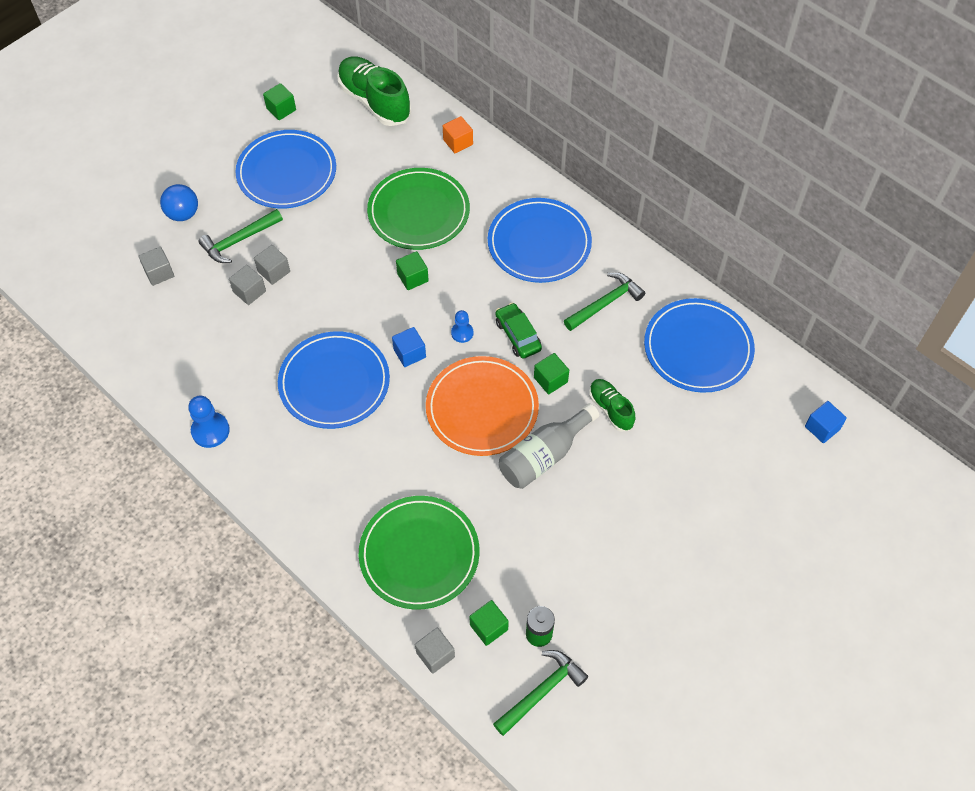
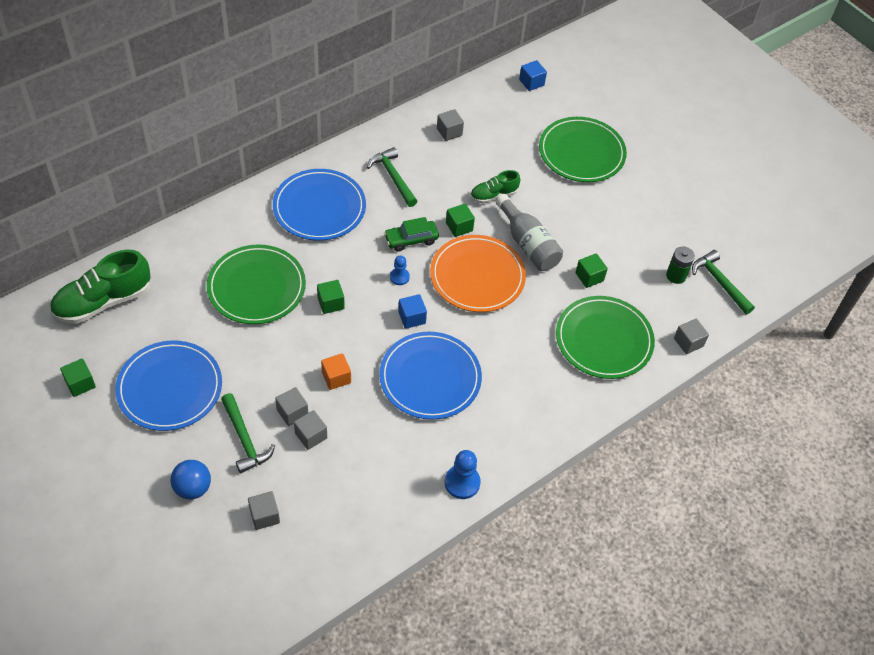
camera: 85 degrees left, 5 degrees down
orange cube [443,116,473,153] -> orange cube moved to [321,353,351,390]
green cube [470,600,509,646] -> green cube moved to [575,253,608,288]
blue plate [644,298,755,393] -> grey cube [437,109,464,141]
none -> green plate [539,117,627,182]

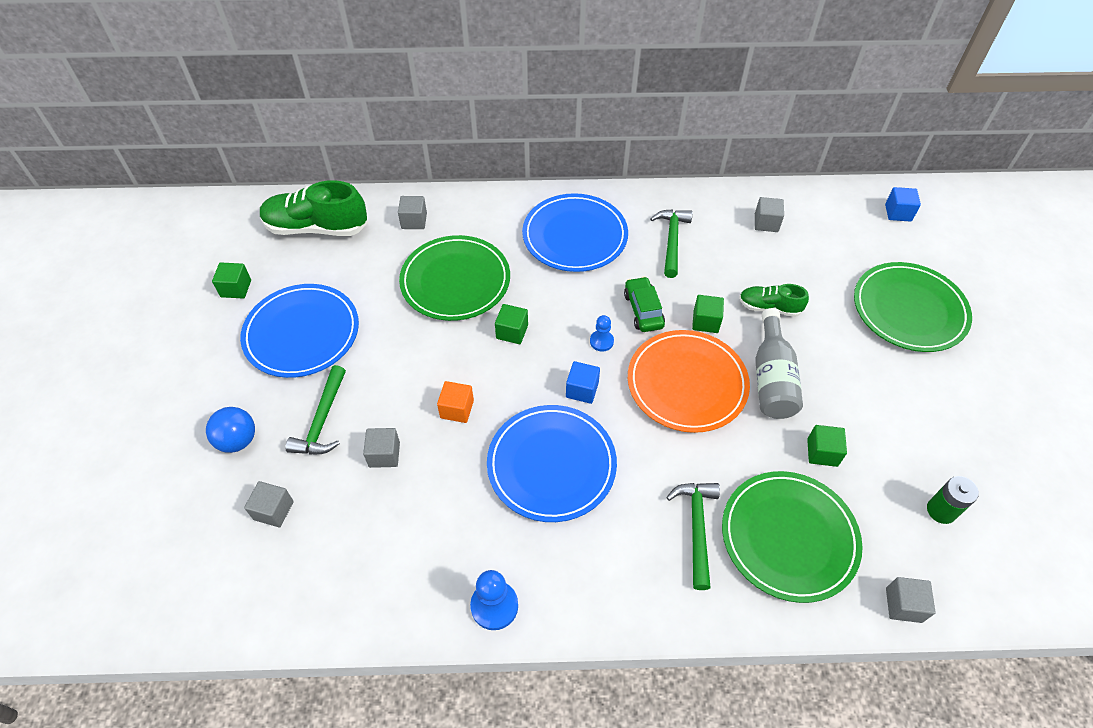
camera: 40 degrees right, 0 degrees up
grey cube [275,387,308,426] -> grey cube moved to [398,196,427,229]
green car [384,217,439,252] -> green car turned 60 degrees clockwise [624,276,665,332]
green hammer [692,250,755,314] -> green hammer moved to [666,483,720,590]

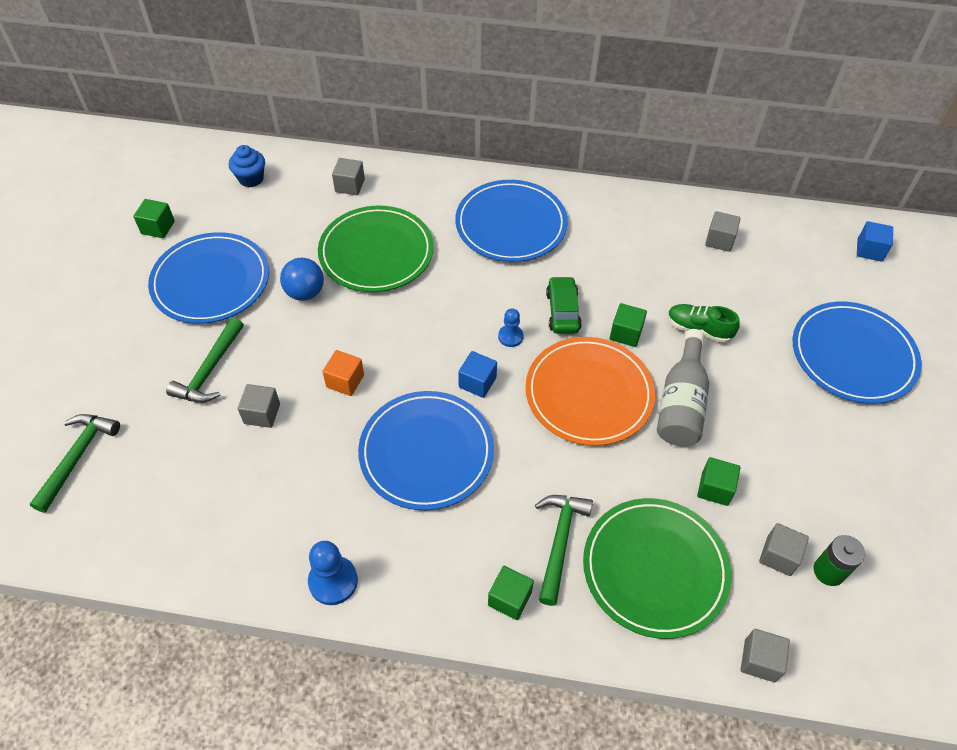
camera: 10 degrees right, 0 degrees up
blue ball [206,407,255,453] -> blue ball moved to [280,257,324,301]
grey cube [244,481,294,528] -> grey cube moved to [759,523,809,576]
green shoe [260,180,368,236] -> blue cupcake [229,145,265,187]
green cube [495,304,528,344] -> green cube moved to [488,566,534,620]
green hammer [650,209,693,278] -> green hammer moved to [30,414,120,513]
green plate [854,262,972,352] -> blue plate [793,302,922,404]

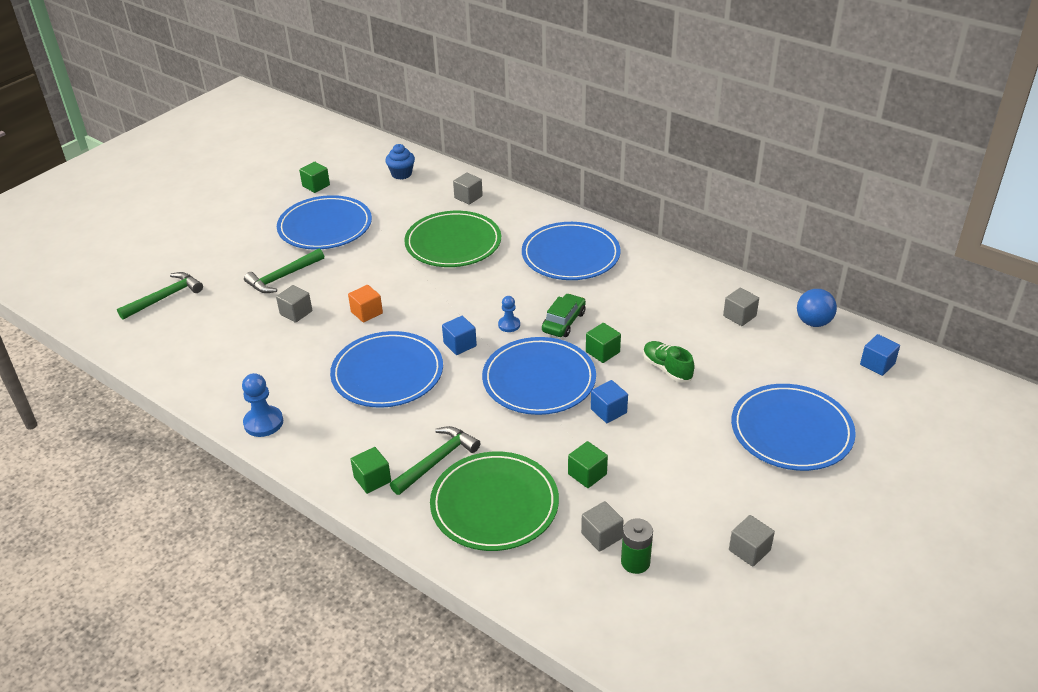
camera: 30 degrees right, 15 degrees down
blue ball [280,257,324,301] -> blue ball moved to [797,289,837,327]
orange plate [525,337,655,446] -> blue plate [482,337,596,415]
grey bottle [657,329,709,446] -> blue cube [591,380,628,423]
grey cube [741,629,790,682] -> grey cube moved to [729,515,775,567]

